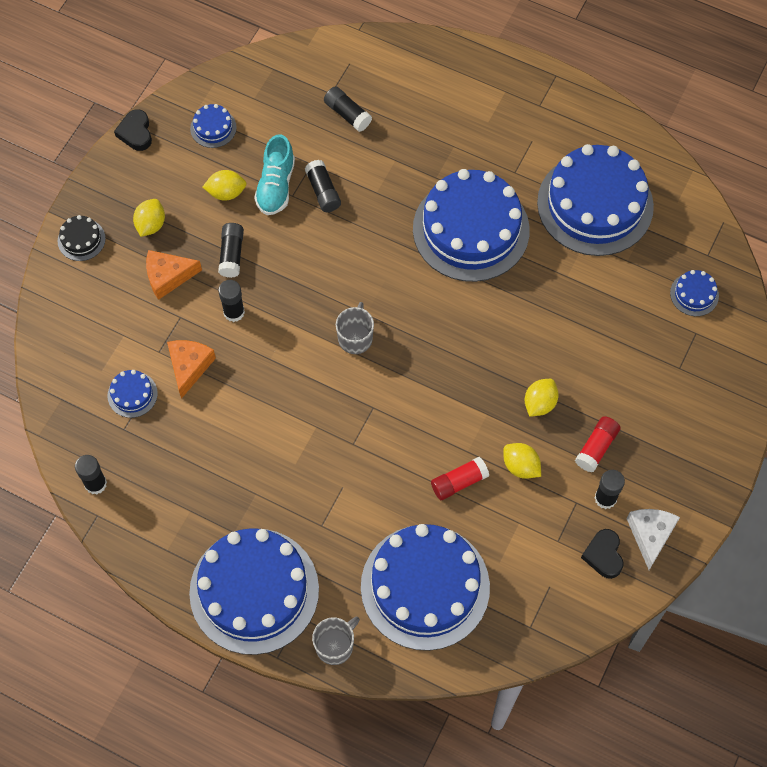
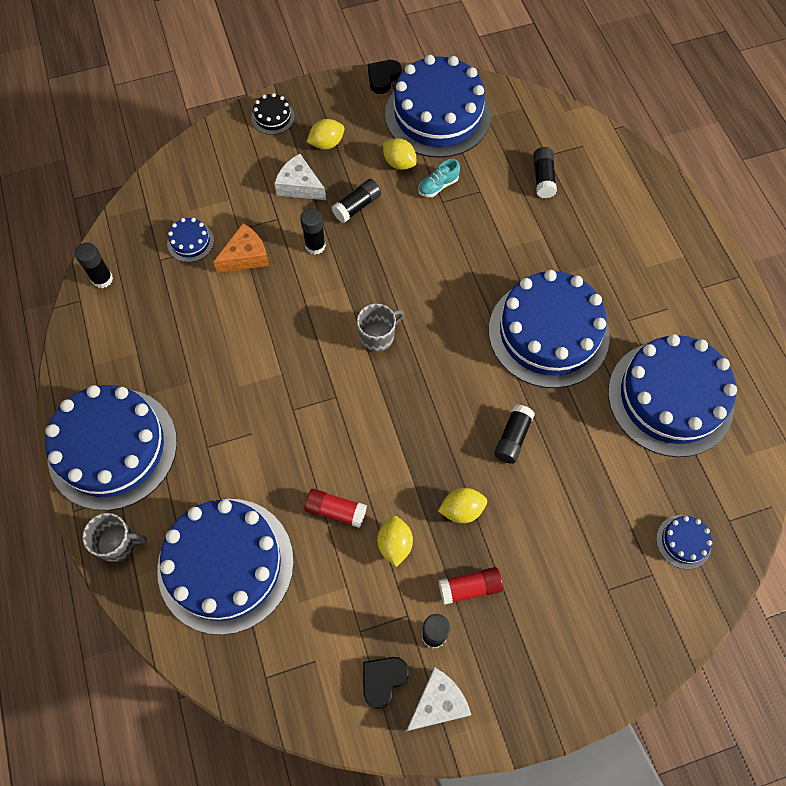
camera: 45 degrees right, 0 degrees up
orange cheese [146,250,202,300] -> white cheese [274,154,326,200]
blue cake [190,104,237,148] -> blue cake [385,55,491,158], size x2.45
turquoise shoe [254,134,295,215] -> turquoise shoe [418,159,460,197], size x0.63
black glue stick [305,160,341,212] -> black glue stick moved to [494,404,535,464]

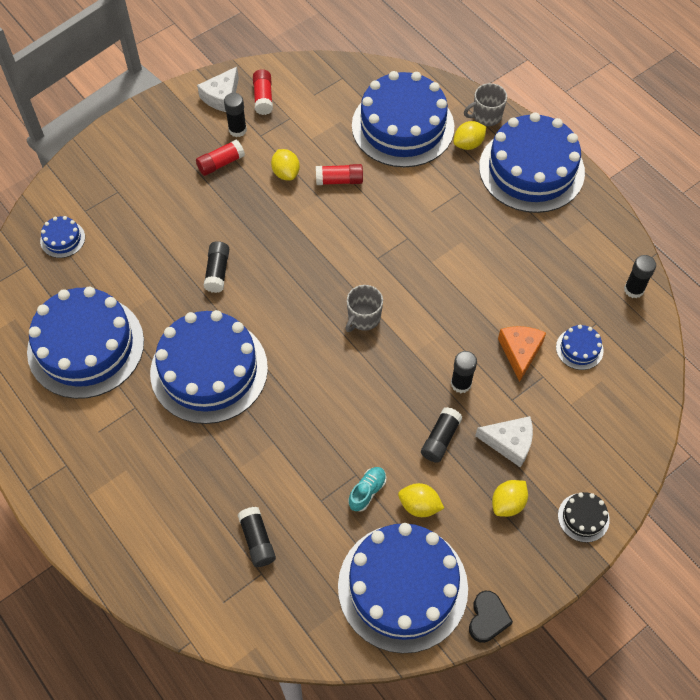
camera: 160 degrees right, 5 degrees down
orange cheese [213,224,269,273] -> orange cheese turned 150 degrees clockwise [498,326,546,382]
black heart [363,657,409,709] -> red glue stick [253,69,273,115]
yellow lemon [438,488,487,523] -> yellow lemon moved to [453,121,486,150]

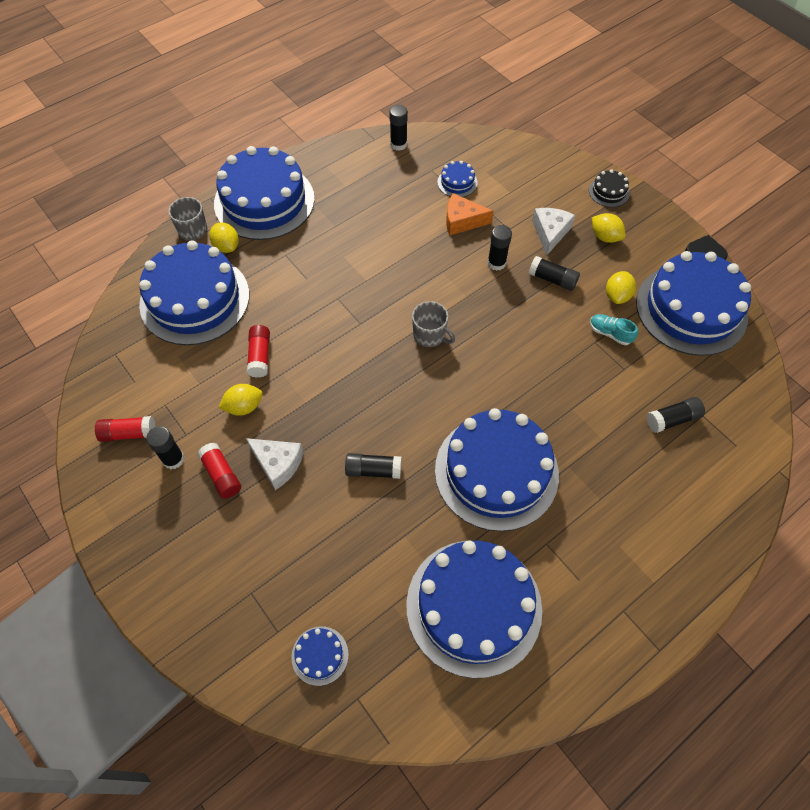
camera: 90 degrees left, 0 degrees up
white cheese [197,67,239,112] -> white cheese moved to [246,438,304,490]

